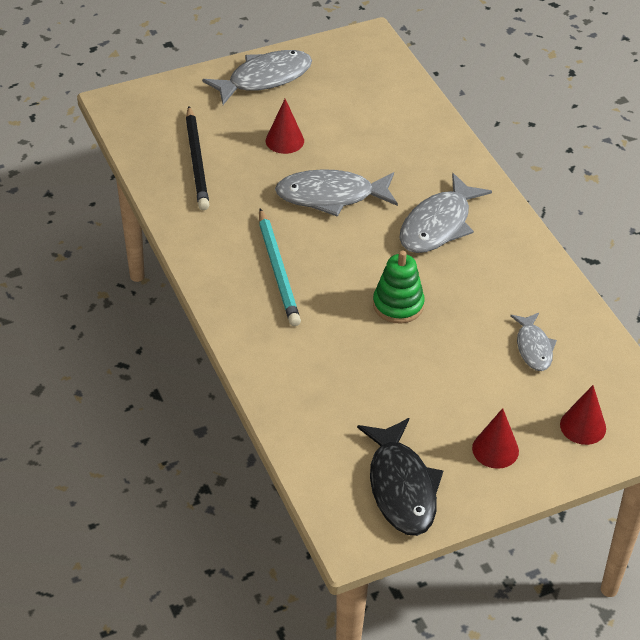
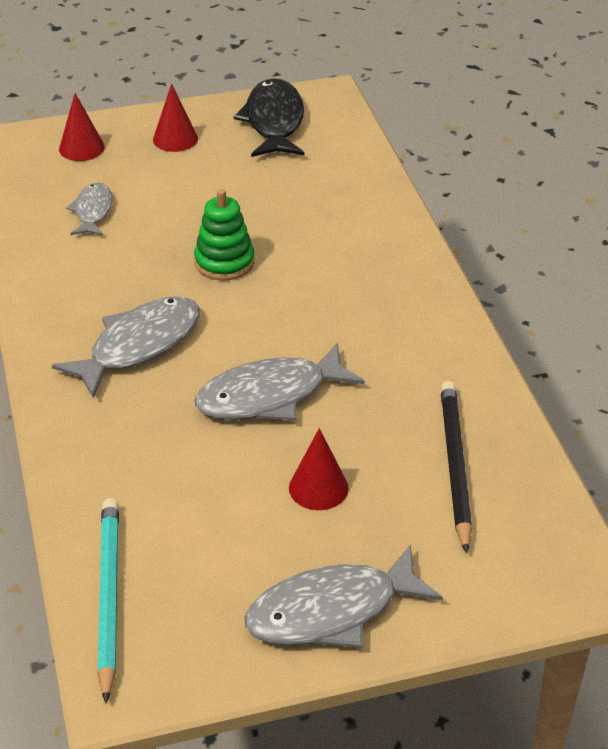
camera: 170 degrees left, 5 degrees down
turquoise pencil [259,208,301,326] -> turquoise pencil moved to [97,498,119,703]
grey fish [275,169,398,217] -> grey fish turned 150 degrees clockwise [195,342,365,420]

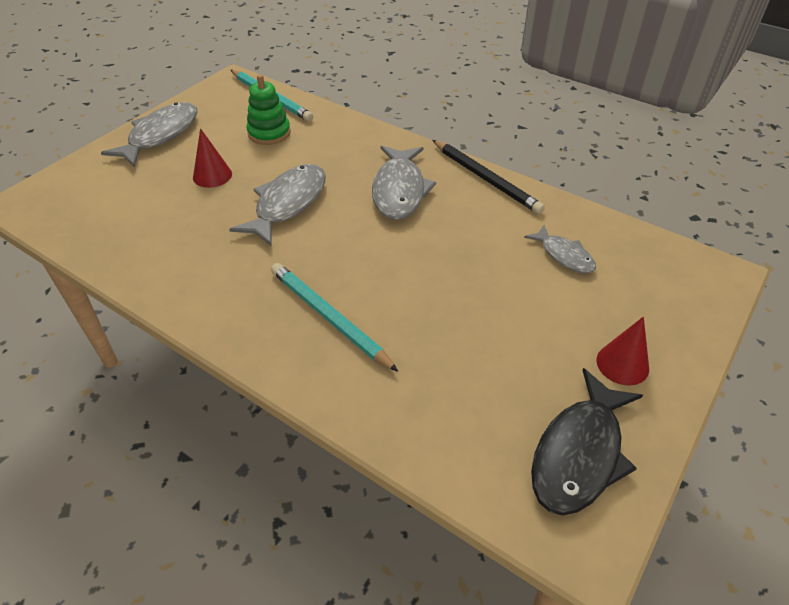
camera: 140 degrees right, 5 degrees up
red cone [59,93,105,161] -> none
green stacking toy [194,189,255,281] -> green stacking toy moved to [246,74,291,145]
black fish [234,78,304,157] -> black fish turned 75 degrees clockwise [531,368,643,515]
black pencil [440,381,472,554] -> black pencil moved to [432,140,545,214]
none -> turquoise pencil [271,263,399,372]

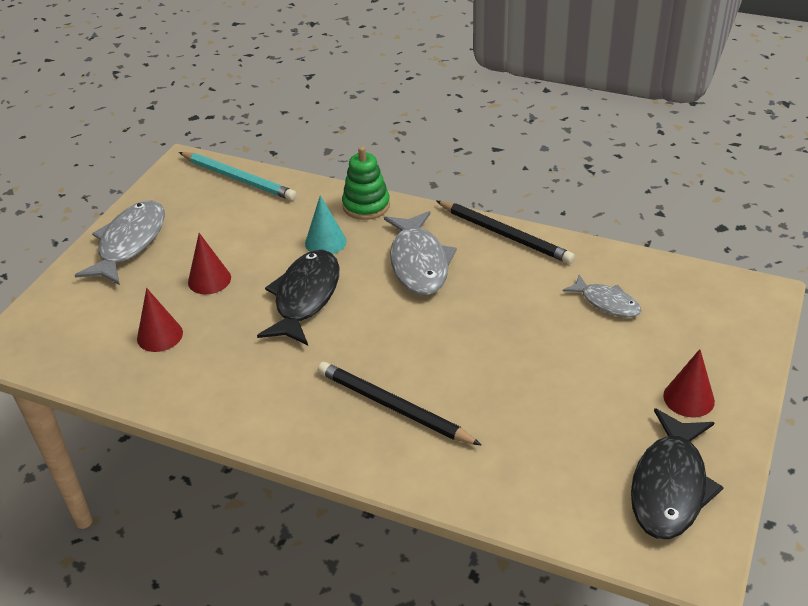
camera: 10 degrees left, 5 degrees down
grey fish [229,164,326,246] -> black fish [257,250,340,345]
green stacking toy [246,74,291,145] -> green stacking toy moved to [342,146,390,220]
turquoise pencil [271,263,399,372] -> black pencil [318,362,482,446]
none -> red cone [137,288,183,352]
none -> turquoise cone [305,195,347,254]

